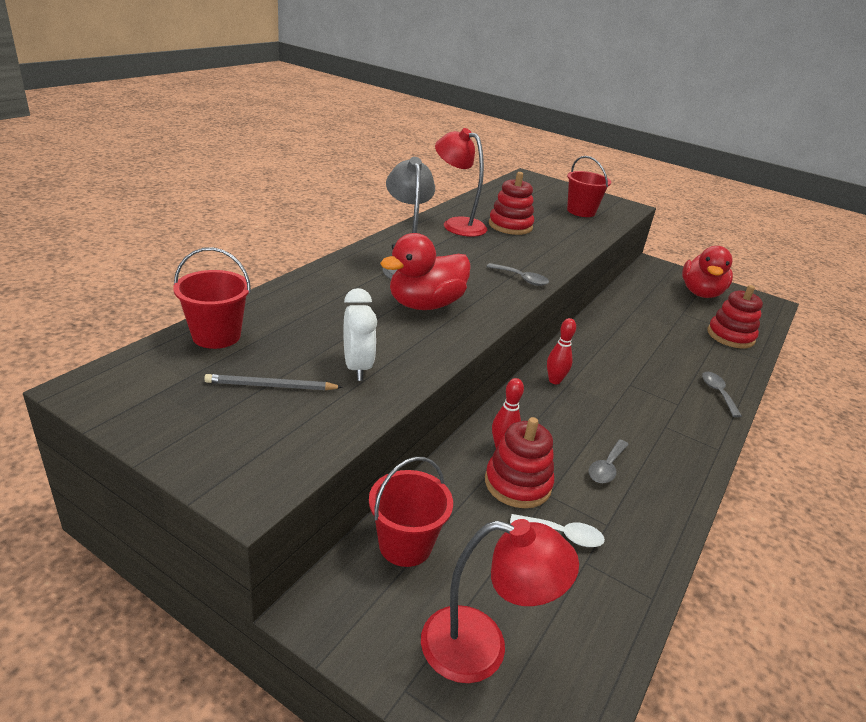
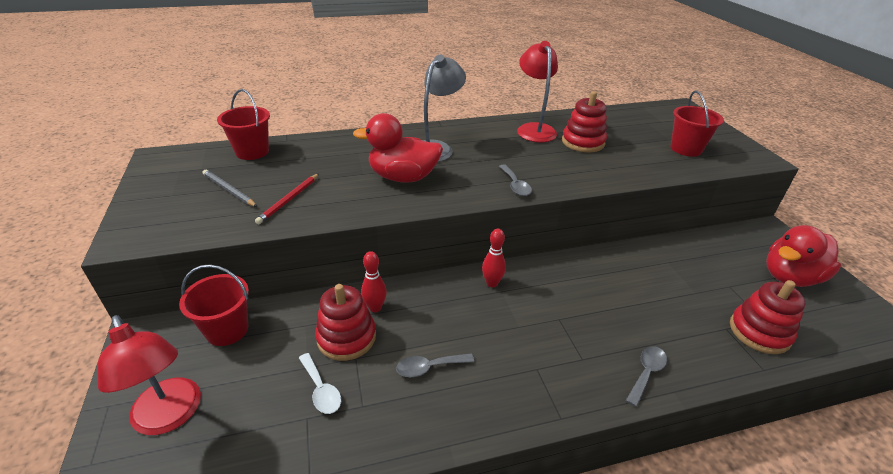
camera: 45 degrees right, 5 degrees up
white clock [343,288,377,381] -> red pencil [255,174,319,224]

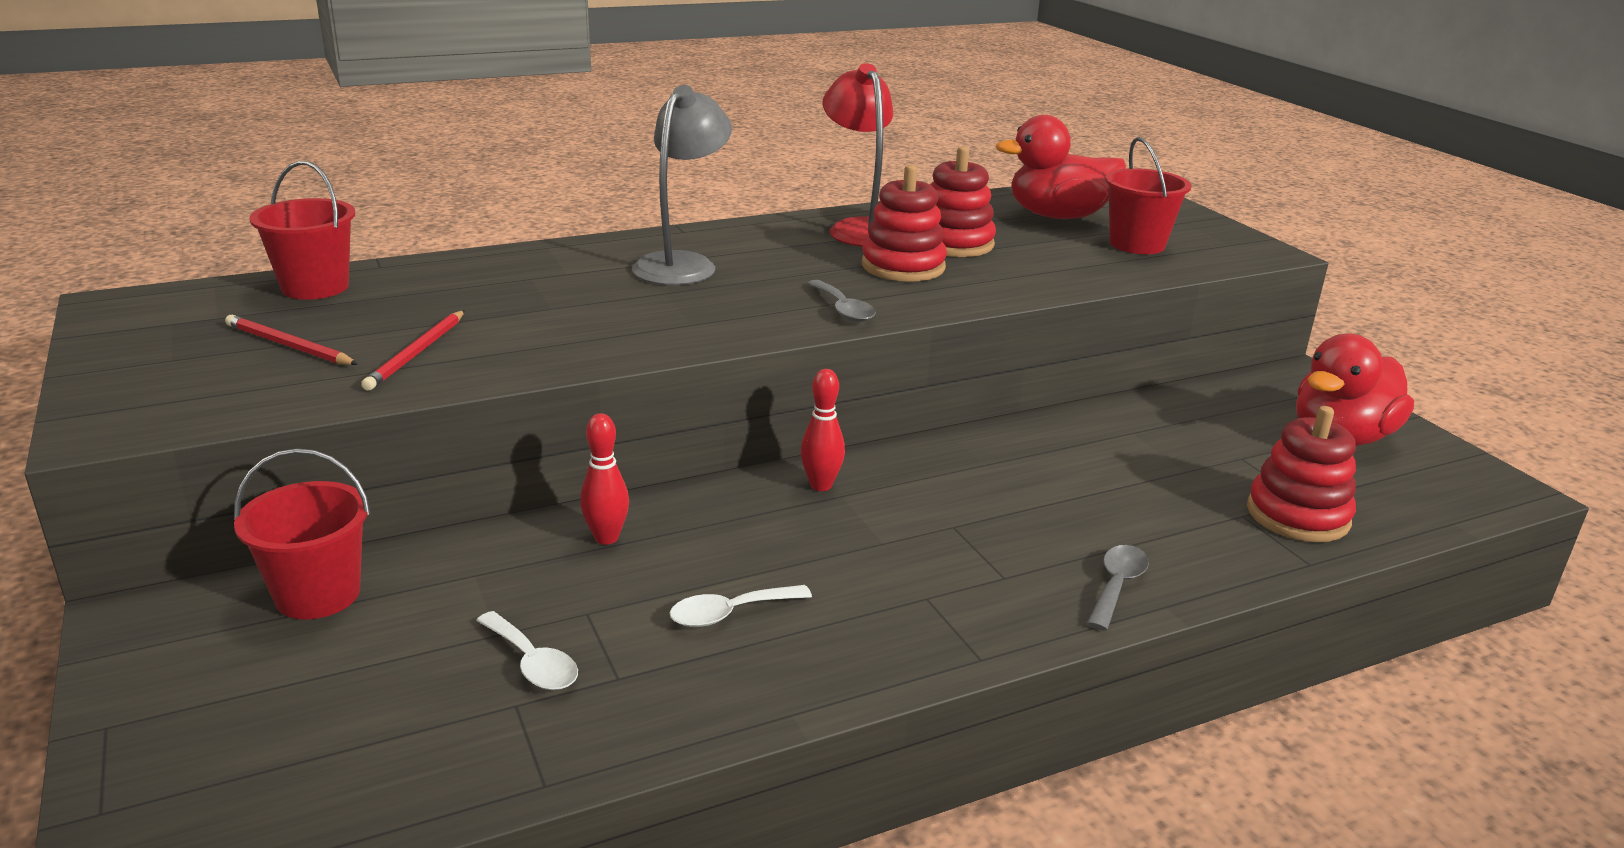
camera: 10 degrees left, 10 degrees down
red lamp [97,315,201,435] -> none
grey pencil [203,170,257,207] -> red pencil [225,315,358,365]
red stacking toy [315,284,376,361] -> red stacking toy moved to [862,165,947,282]
red duck [353,113,443,183] -> red duck moved to [995,115,1126,219]
grey spoon [396,354,474,377] -> white spoon [670,585,812,627]

